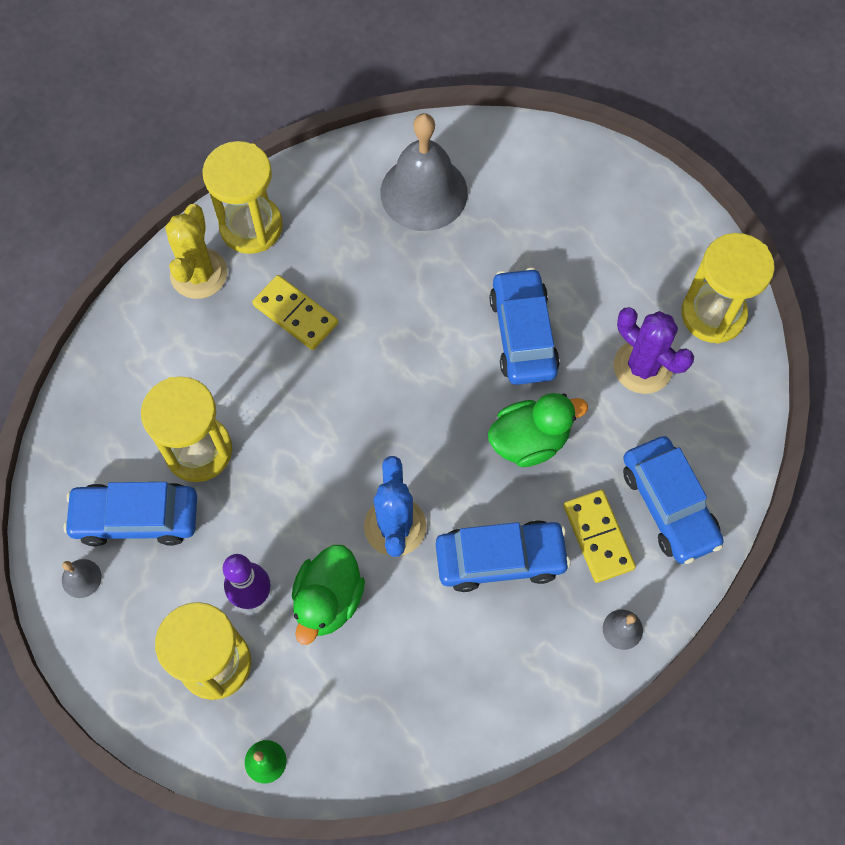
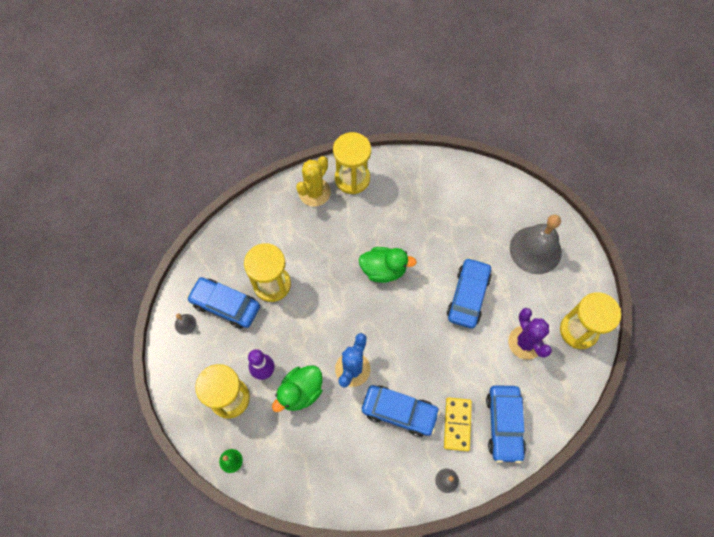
camera: 25 degrees right, 0 degrees up
yellow domino [252,275,338,350] -> none
grey bell [381,113,468,231] -> grey bell moved to [510,215,562,274]
green duck [488,393,588,467] -> green duck moved to [359,247,417,283]

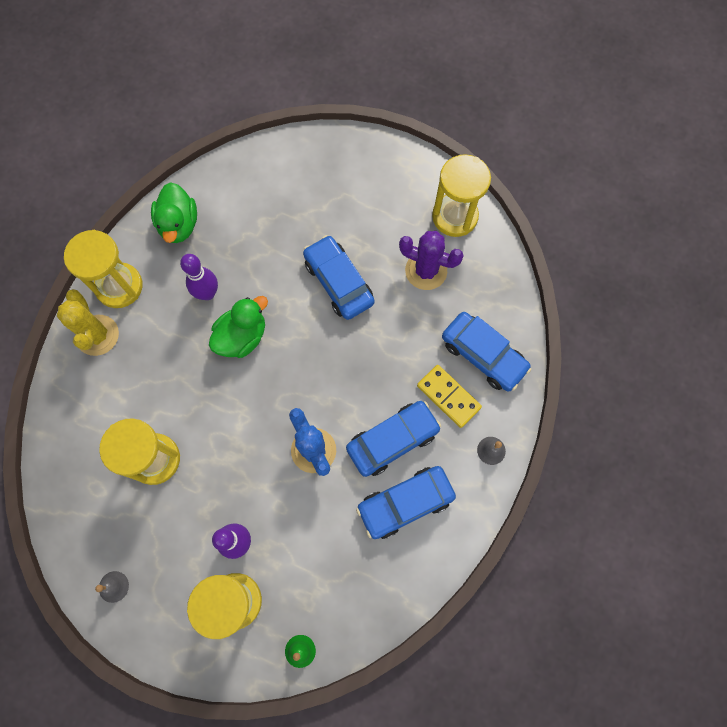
camera: 50 degrees left, 5 degrees up
blue car [187,277,260,329] -> blue car moved to [356,466,456,539]
green duck [272,365,323,412] -> green duck moved to [151,182,197,243]
grey bell [510,215,562,274] -> none
none -> purple bowling pin [180,254,218,300]

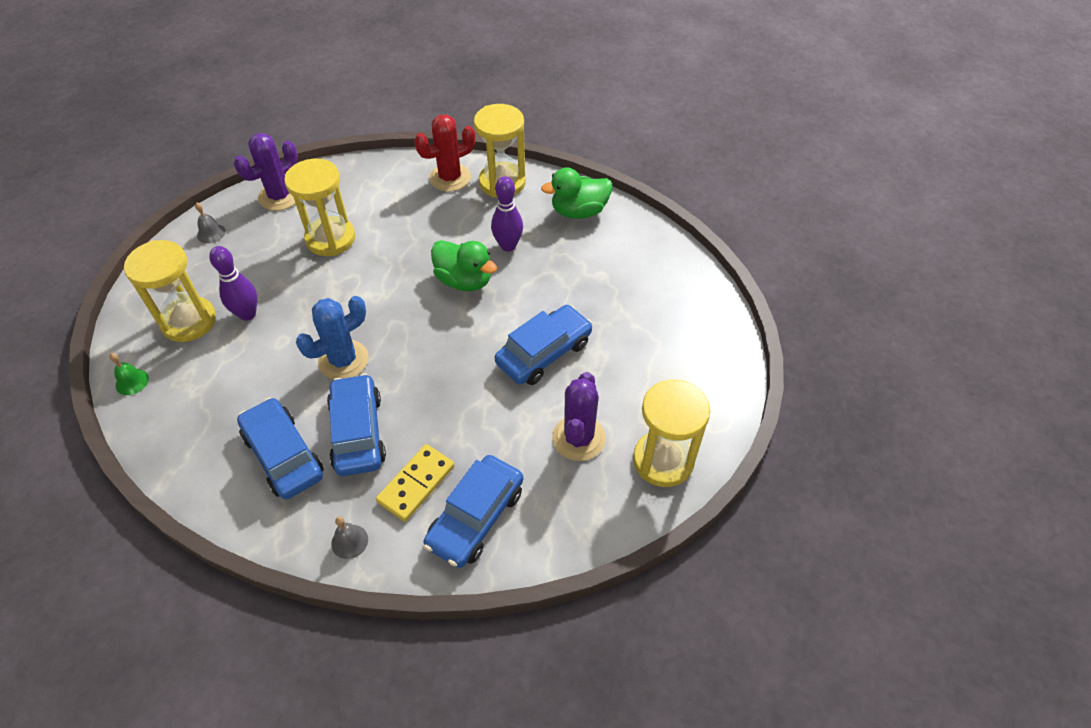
camera: 80 degrees right, 20 degrees down
yellow cactus [57,289,119,356] -> red cactus [414,114,475,192]
blue car [346,401,441,477] -> blue car turned 150 degrees counterclockwise [327,373,386,476]
none -> purple cactus [234,133,298,211]

